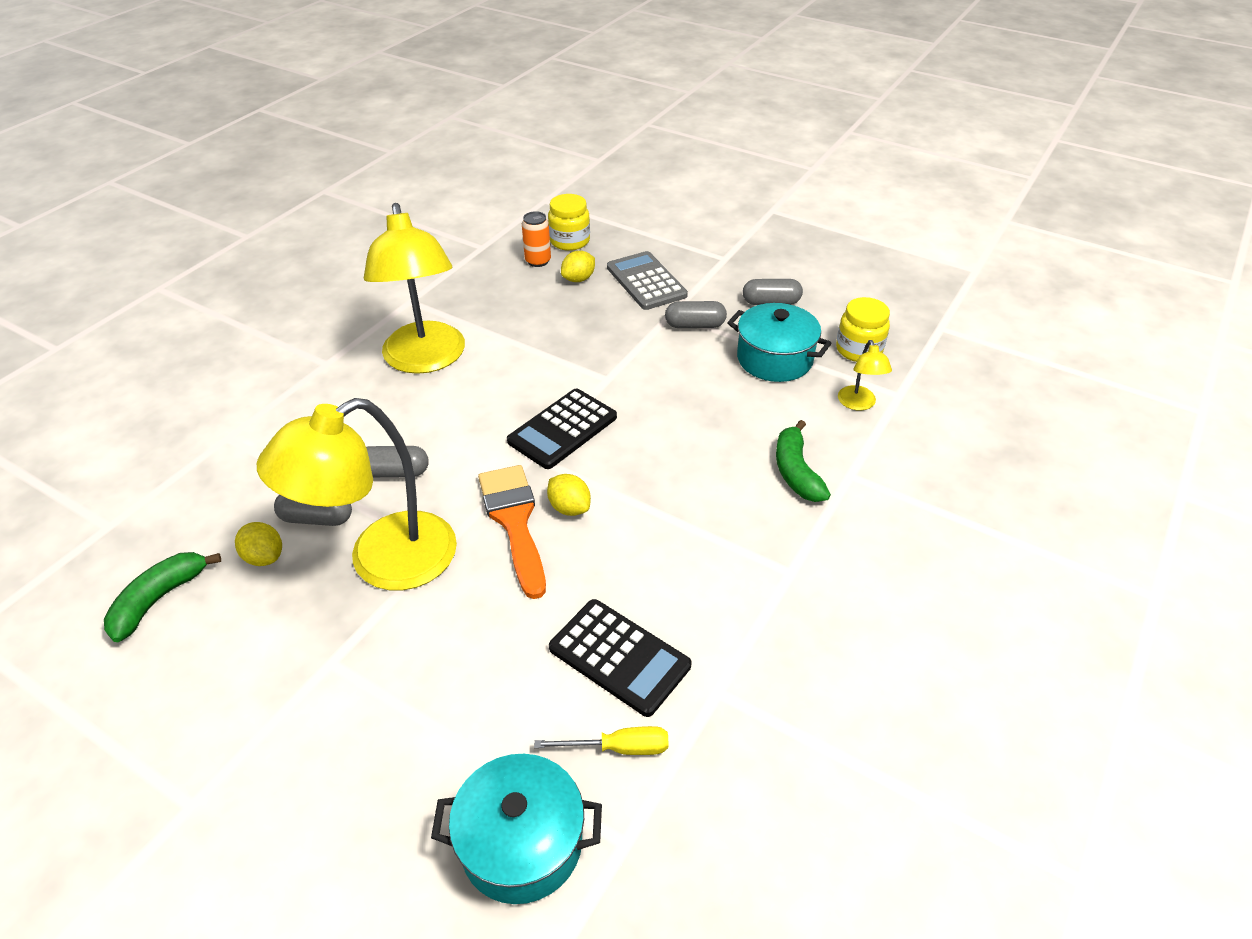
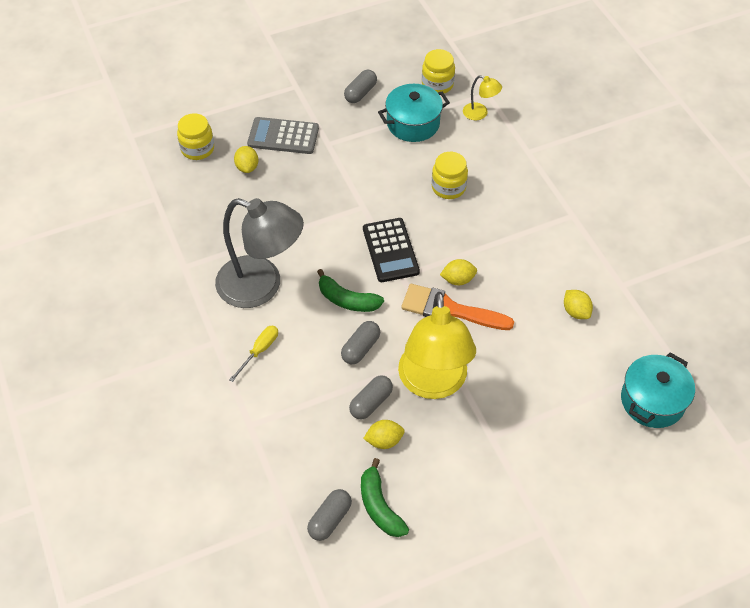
camera: 55 degrees left, 10 degrees up
yellow lamp [364,203,465,374] -> grey lamp [215,198,304,308]
orange can [522,211,551,267] -> none
yellow screwdriver [534,726,669,755] -> yellow screwdriver moved to [229,325,278,382]
black calculator [549,599,692,717] -> yellow lemon [564,290,593,319]
grey capsule [665,301,727,328] -> grey capsule moved to [307,489,352,541]
green banana [776,420,831,502] -> green banana moved to [317,269,384,312]
none -> yellow jar [432,152,468,199]

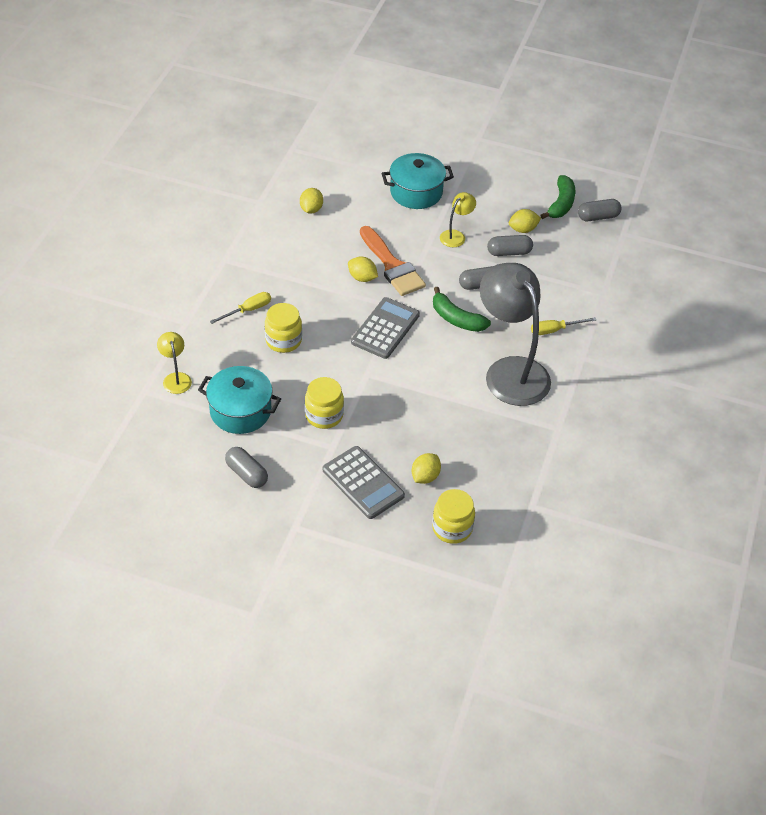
camera: 140 degrees left, 5 degrees down
green banana [317,269,384,312] -> green banana turned 150 degrees clockwise [433,287,491,332]
grey capsule [344,70,377,103] -> grey capsule turned 60 degrees clockwise [225,447,268,488]
black calculator [363,218,420,282] -> grey calculator [351,297,420,359]
yellow lemon [363,420,405,449] -> yellow lemon turned 45 degrees counterclockwise [509,209,541,233]
yellow lamp [398,292,476,399] -> yellow lamp [440,192,476,247], size x0.43
yellow jar [422,49,455,93] -> yellow jar moved to [305,377,344,429]
turquoise pot [621,352,695,428] -> turquoise pot moved to [382,153,454,209]
none -> yellow screwdriver [210,292,271,324]

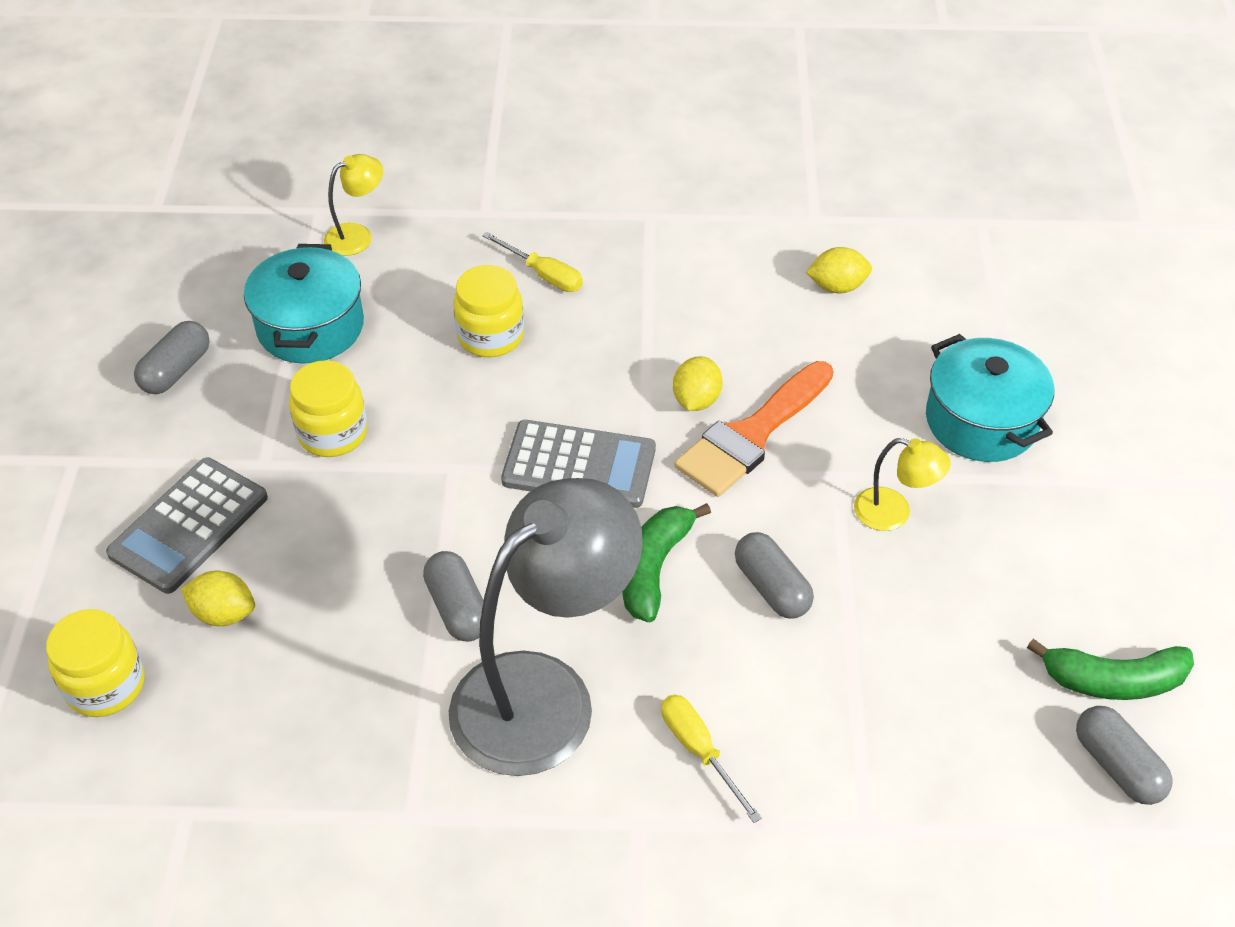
camera: 75 degrees right, 0 degrees up
grey capsule [487,235,533,256] -> grey capsule moved to [423,551,484,642]
yellow lemon [509,209,541,233] -> none

